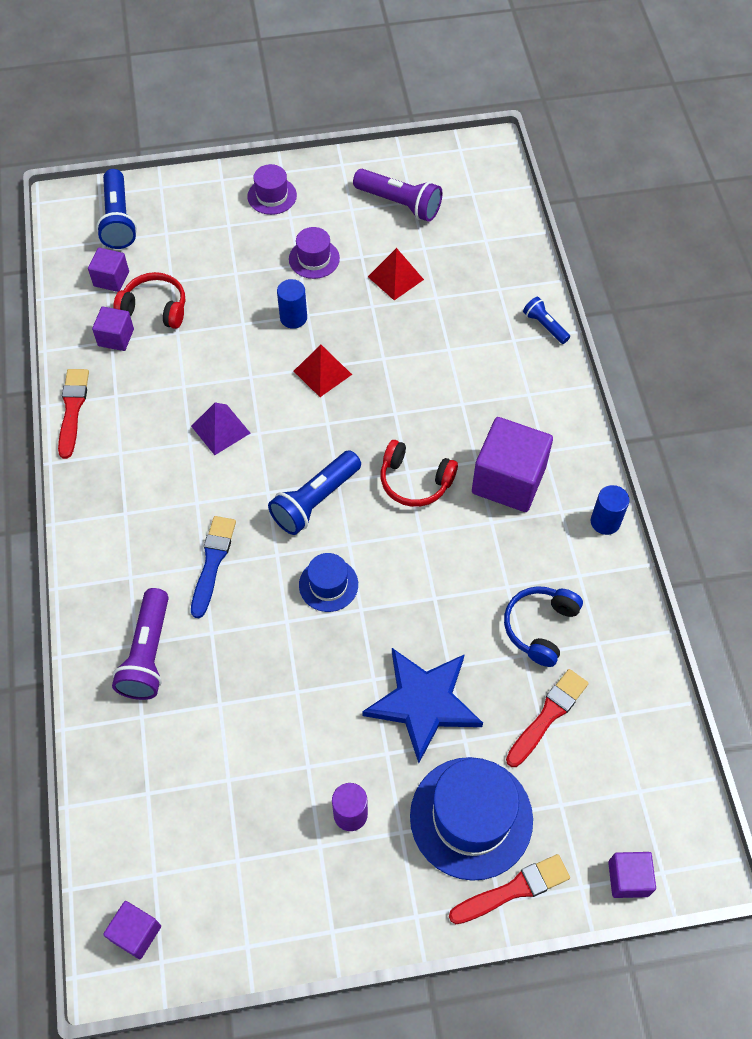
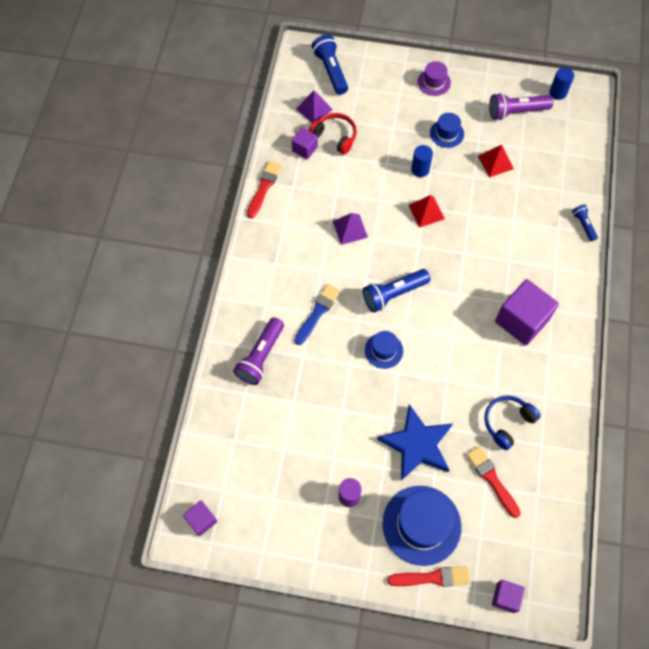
camera: 20 degrees right, 5 degrees up
purple cube [88,248,129,292] -> purple pyramid [296,90,333,123]
blue flashlight [96,169,137,249] -> blue flashlight turned 150 degrees clockwise [312,35,348,95]
purple hat [289,227,340,279] -> blue hat [430,113,464,148]
purple flashlight [353,169,443,222] -> purple flashlight turned 120 degrees clockwise [489,93,553,120]
red headphones [381,440,458,507] -> none
red brush [506,669,589,767] -> red brush turned 90 degrees counterclockwise [467,446,521,518]
blue cylinder [591,485,629,535] -> blue cylinder moved to [549,67,574,100]

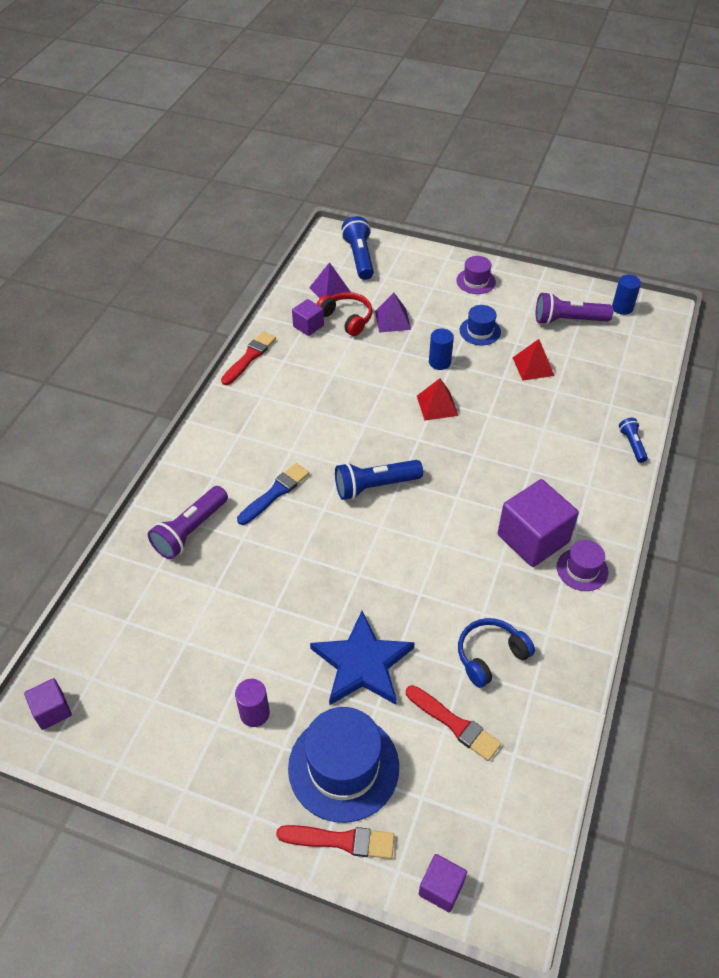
camera: 10 degrees right, 15 degrees down
purple pyramid [333,213,368,245] -> purple pyramid moved to [375,293,411,333]
blue hat [365,331,403,369] -> none
red brush [467,446,521,518] -> red brush turned 150 degrees clockwise [406,685,501,761]
none -> purple hat [557,540,608,591]

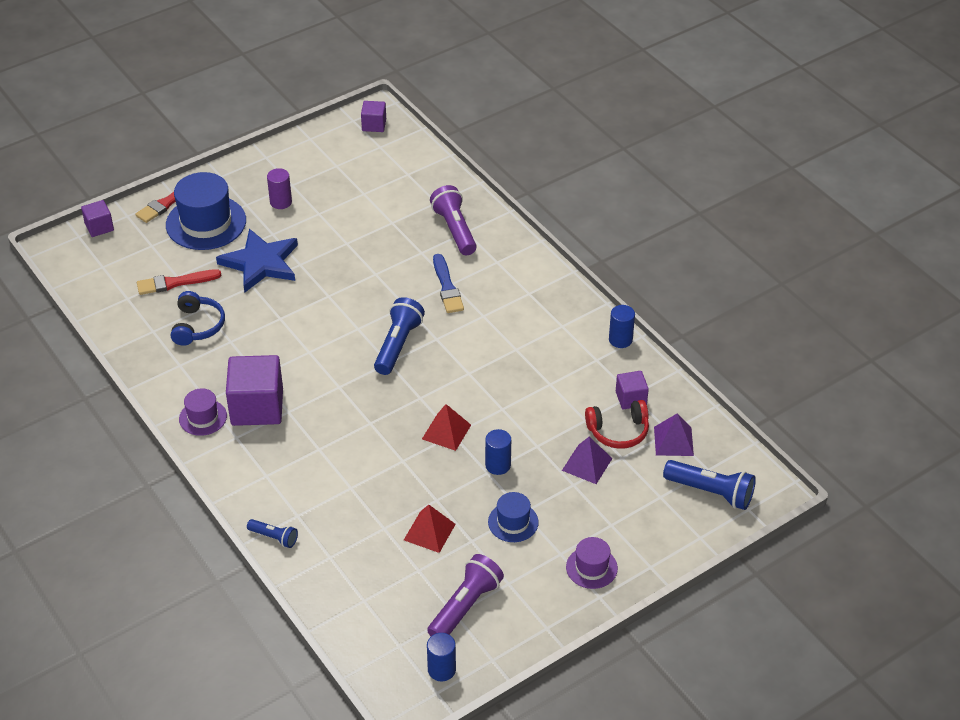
camera: 125 degrees right, 5 degrees down
red brush [221,331,276,385] -> blue cylinder [609,305,635,348]

